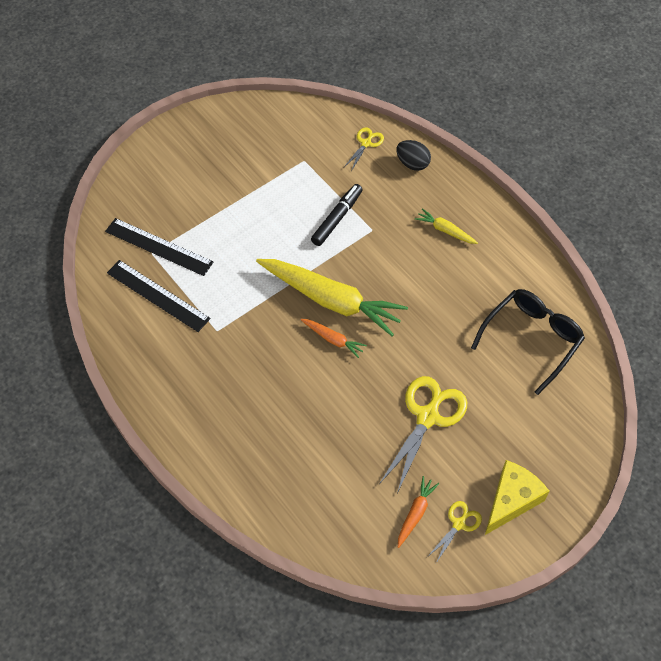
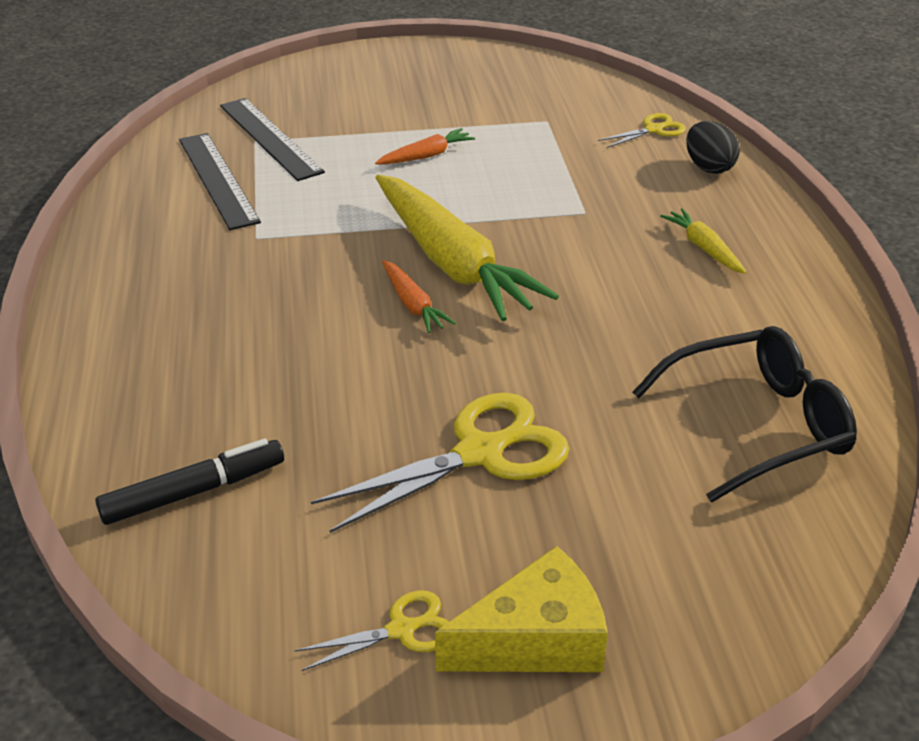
camera: 30 degrees right, 20 degrees down
black marker [311,184,363,246] -> black marker moved to [95,439,284,525]
orange carrot [398,476,439,548] -> orange carrot moved to [375,128,475,165]

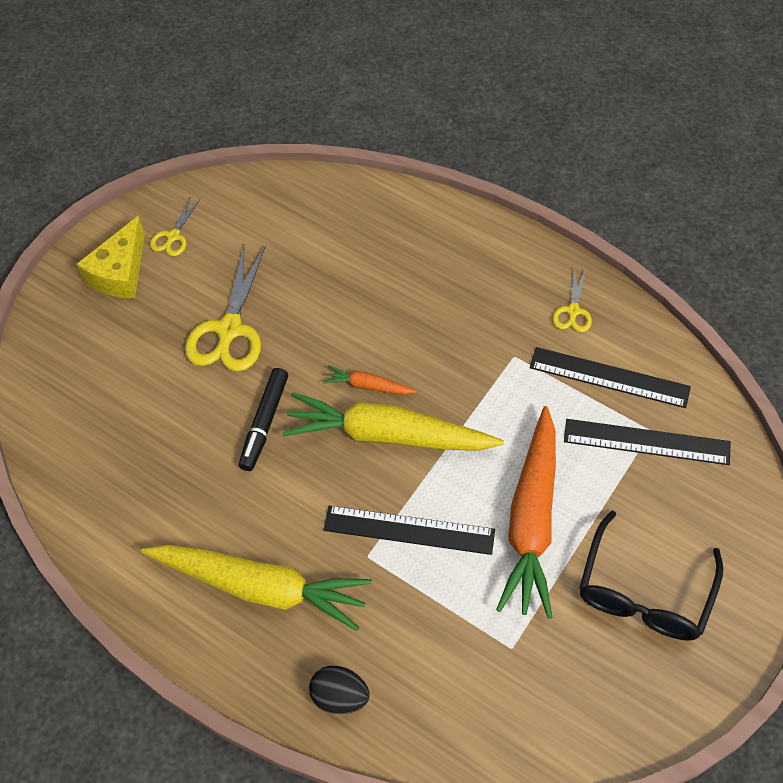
camera: 135 degrees right, 20 degrees up
black marker [95,439,284,525] -> black marker moved to [239,368,288,471]
orange carrot [375,128,475,165] -> orange carrot [496,406,556,619], size x2.27
yellow scissors [598,113,686,148] -> yellow scissors moved to [552,267,592,332]
black glasses [632,326,857,502] -> black glasses moved to [579,510,723,641]
yellow carrot [660,208,747,274] -> yellow carrot [141,545,372,631], size x2.27
none -> black ruler [323,505,495,555]

